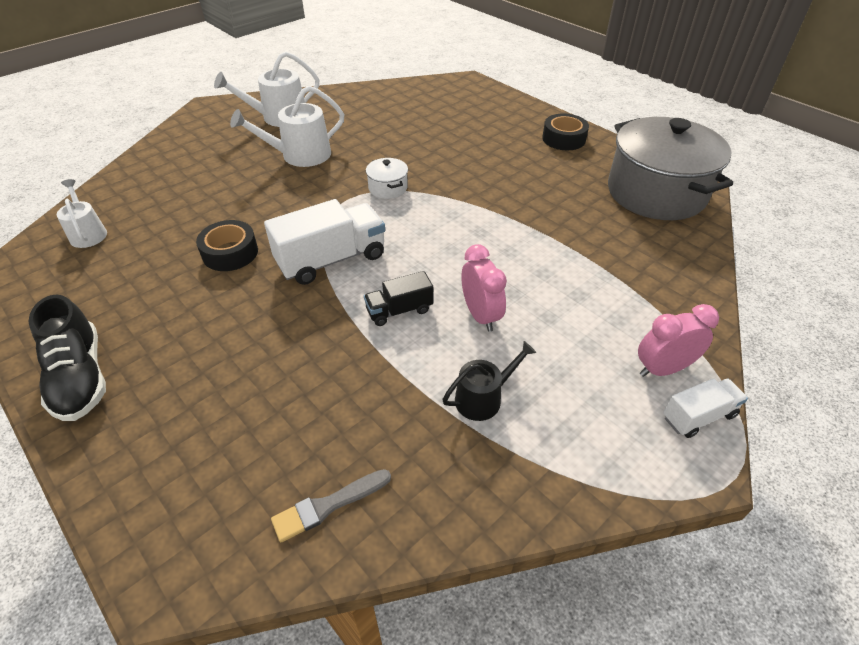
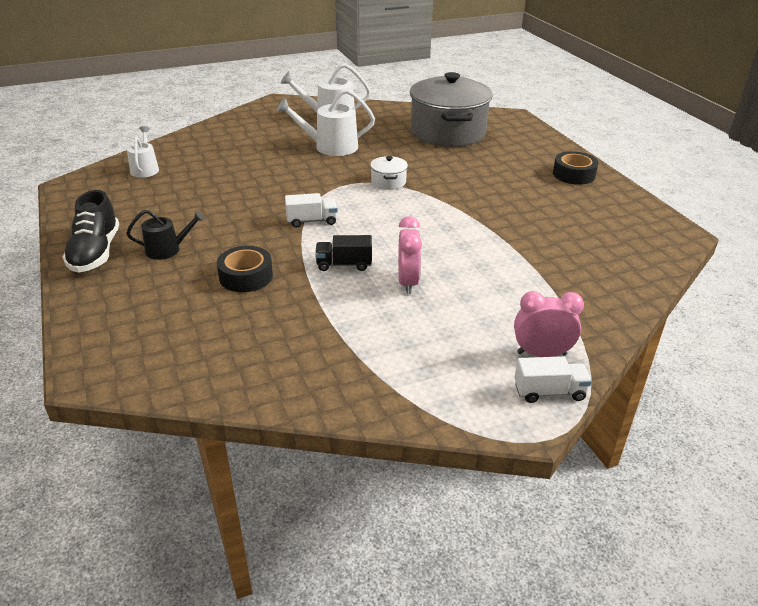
camera: 20 degrees right, 10 degrees down
black tape [196,220,258,271] -> black tape moved to [217,246,273,292]
white truck [264,199,385,285] -> white truck [285,193,338,227], size x0.56
grey brush [271,469,391,542] -> none
black watering can [442,341,536,421] -> black watering can moved to [126,210,205,260]
grey pot [608,117,733,220] -> grey pot moved to [410,72,493,147]

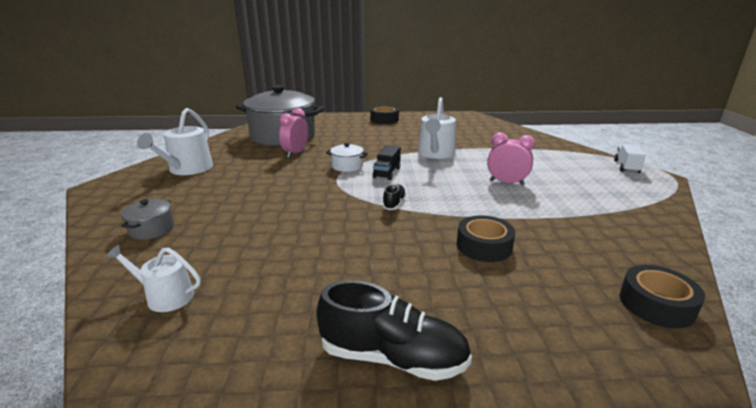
camera: 70 degrees left, 10 degrees down
black watering can [126,210,205,260] -> none
white watering can [277,89,375,156] -> white watering can moved to [418,97,456,159]
white truck [285,193,338,227] -> black shoe [382,184,406,210]
black truck [315,235,372,271] -> black truck moved to [373,145,401,180]
pink clock [514,291,584,357] -> pink clock moved to [279,108,308,158]
none -> grey pot [121,199,174,240]
none -> black tape [620,265,705,328]

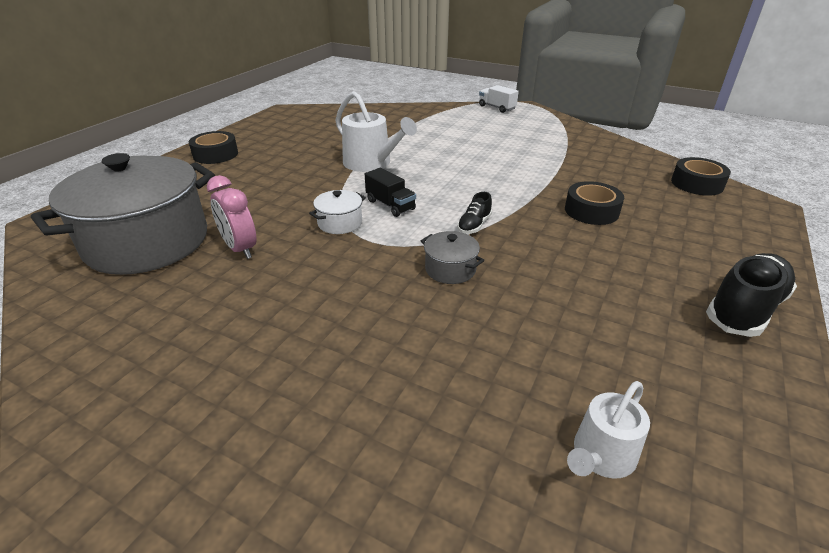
camera: 60 degrees left, 10 degrees up
grey pot [121,199,174,240] -> grey pot moved to [421,231,484,284]
white watering can [137,108,213,175] -> none
black shoe [382,184,406,210] -> black shoe turned 105 degrees counterclockwise [457,192,492,234]
pink clock [487,132,535,185] -> none

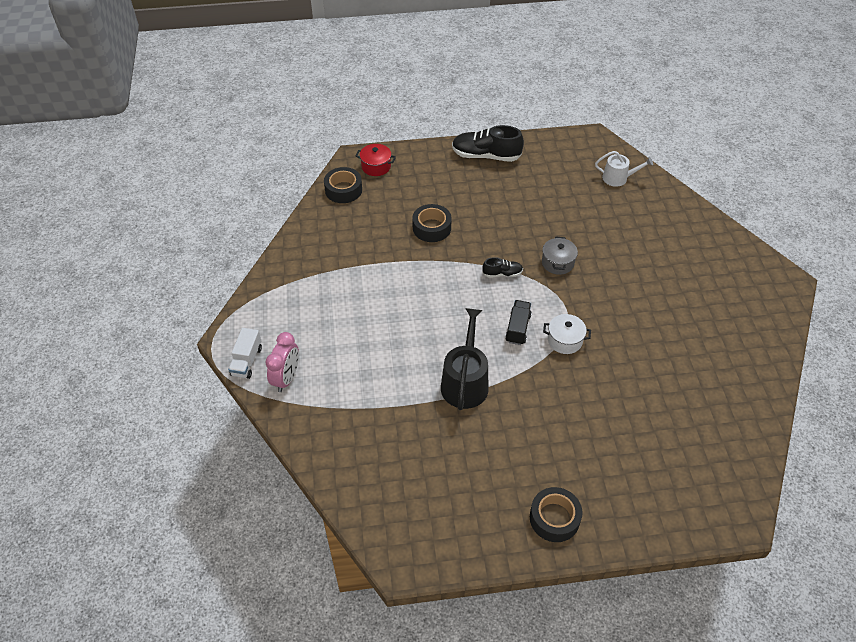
camera: 125 degrees left, 15 degrees up
grey pot [31,153,215,275] -> none
pink clock [207,175,257,259] -> pink clock moved to [266,332,299,392]
white watering can [335,91,417,172] -> black watering can [441,308,489,410]
none -> red pot [356,144,396,176]

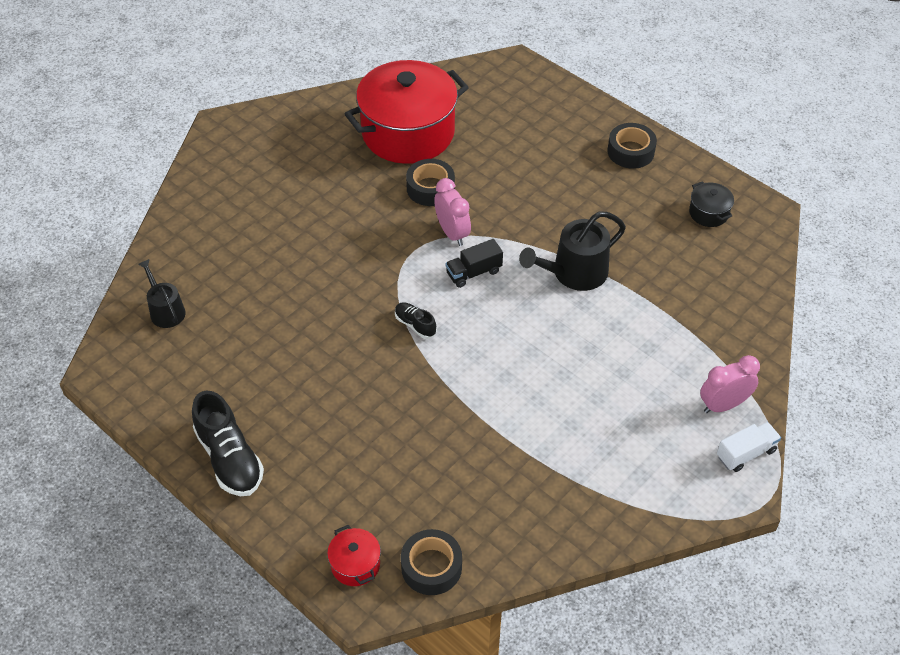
camera: 130 degrees left, 0 degrees up
black tape [412,204,452,242] -> black tape moved to [406,159,455,206]
grey pot [542,237,578,275] -> none
white pot [543,314,591,354] -> pink clock [434,178,471,246]
white watering can [595,151,653,187] -> black watering can [138,259,186,328]
none -> red pot [345,60,469,164]
none -> black pot [689,181,734,227]

